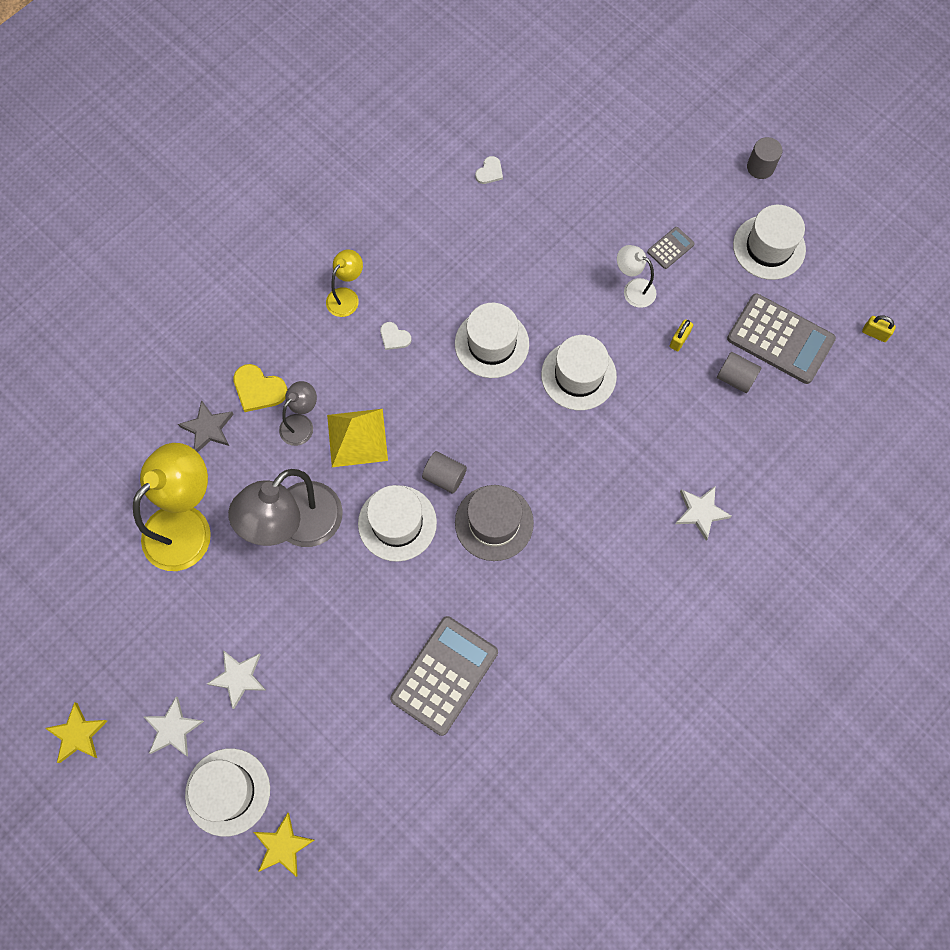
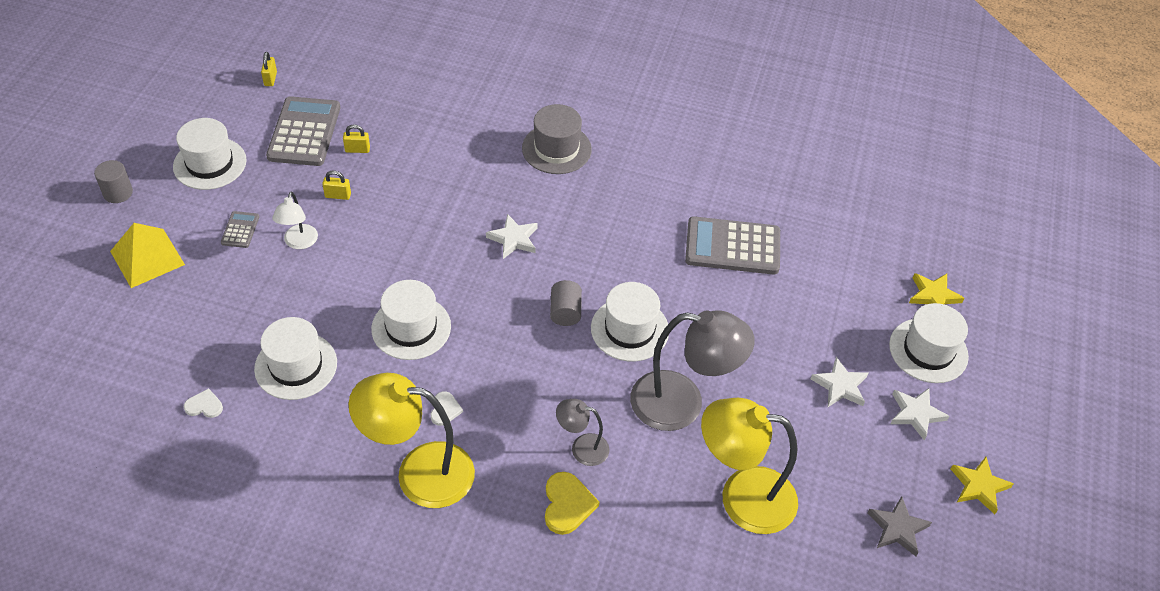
camera: 120 degrees left, 20 degrees down
grey star [178,400,234,453] -> grey star moved to [867,496,932,556]
yellow lamp [326,249,363,317] -> yellow lamp [349,373,475,508], size x1.97
yellow pyramid [327,409,388,467] -> yellow pyramid moved to [110,223,185,288]
grey hat [455,485,534,561] -> grey hat moved to [522,104,592,174]
white hat [541,335,617,410] -> white hat moved to [254,317,337,400]
grey calculator [647,227,695,269] -> grey calculator turned 75 degrees clockwise [221,211,259,248]
white star [675,486,732,541] -> white star moved to [486,214,538,259]
grey cylinder [717,352,761,393] -> yellow padlock [343,124,370,153]

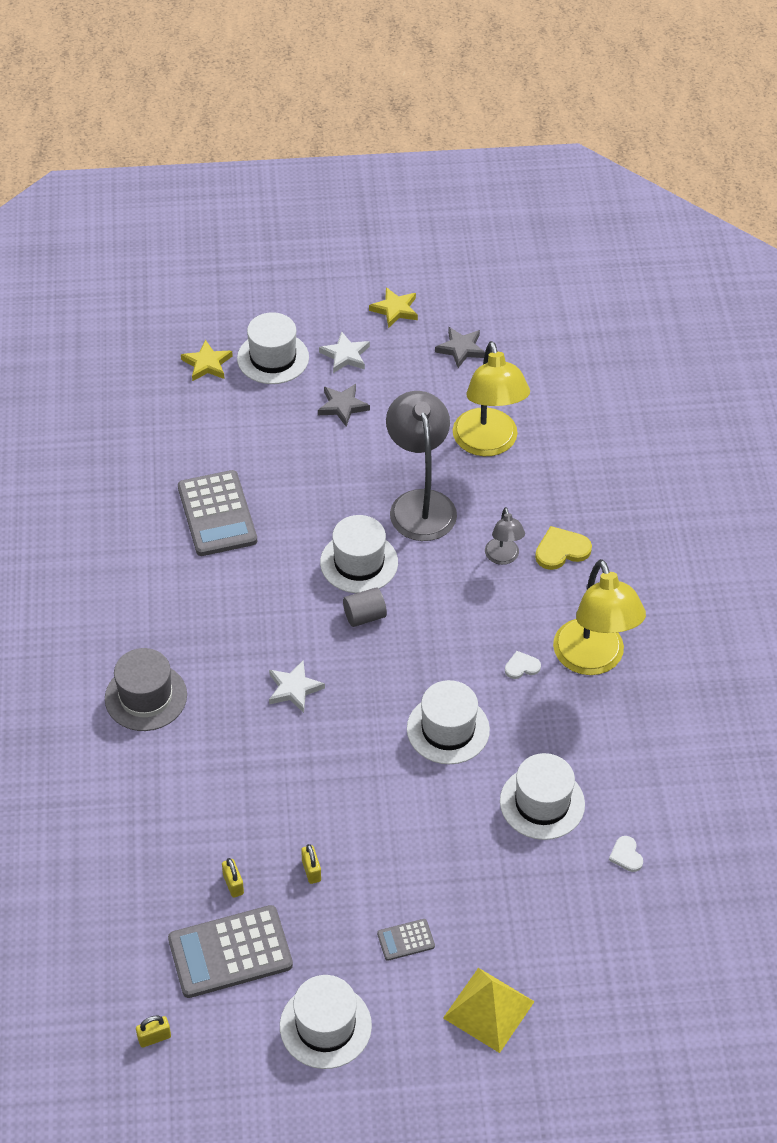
camera: 110 degrees left, 0 degrees up
grey cylinder [94,160,133,203] -> none
white lamp [272,192,318,249] -> none
white star [811,357,868,407] -> grey star [318,384,370,427]

